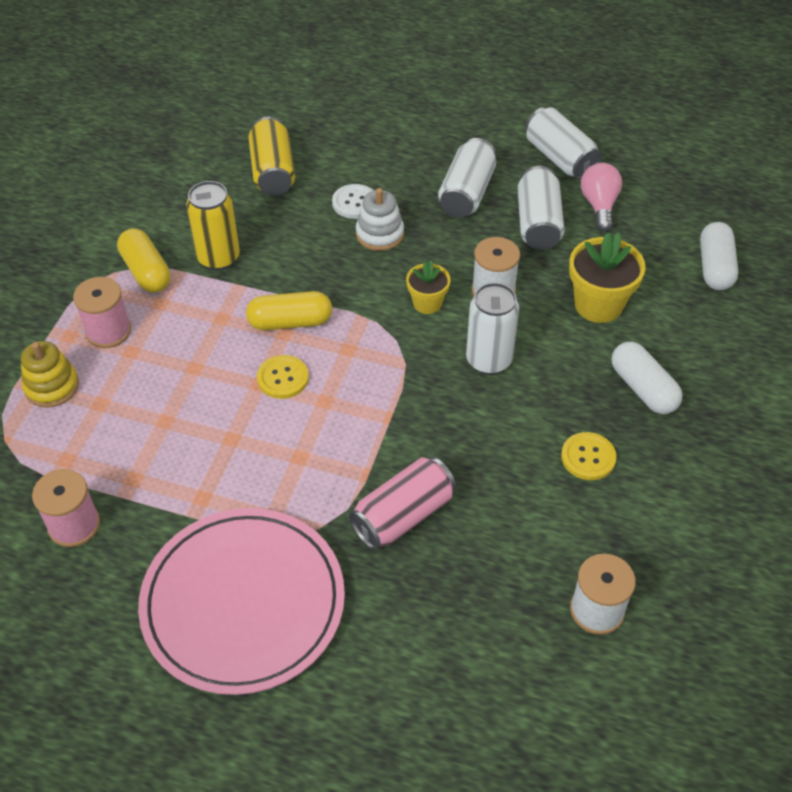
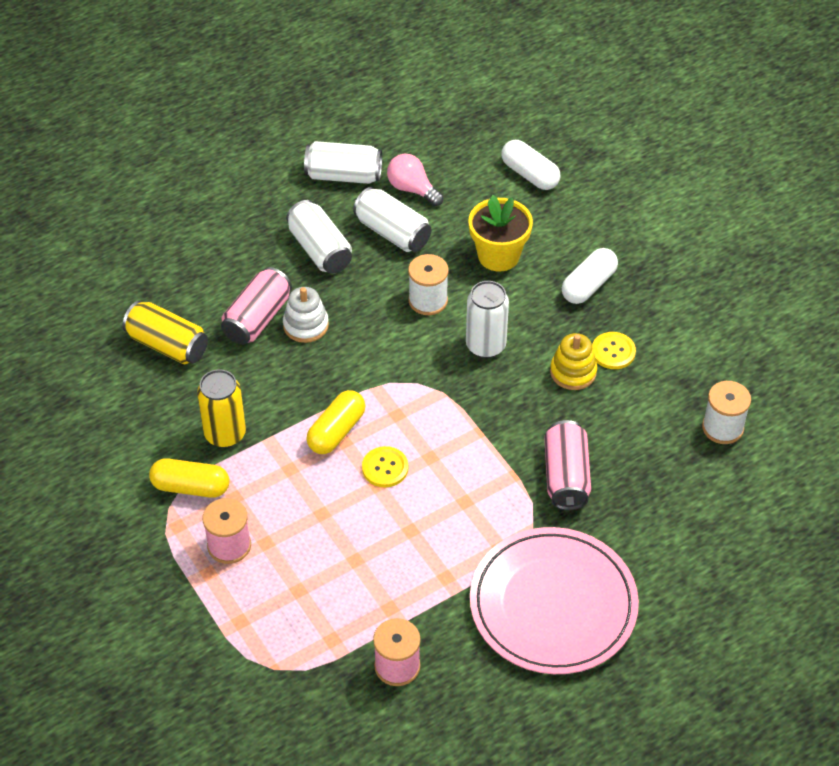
camera: 50 degrees left, 0 degrees up
yellow stacking toy [21,341,79,408] -> yellow stacking toy moved to [550,333,597,390]
white button [332,184,373,219] -> pink can [221,267,292,345]
yellow flower pot [406,261,450,314] -> none
white capsule [612,342,683,414] -> white capsule turned 60 degrees counterclockwise [562,248,618,304]

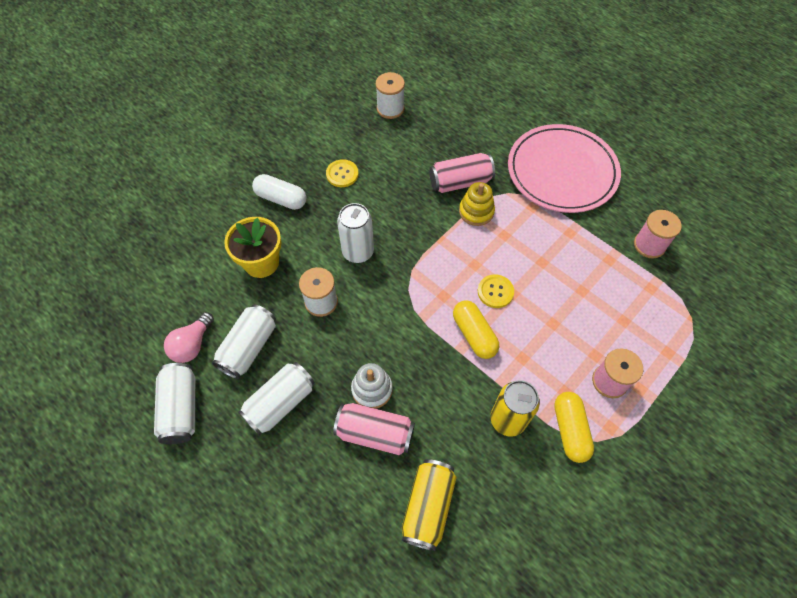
camera: 105 degrees left, 10 degrees up
yellow capsule [306,390,366,454] -> yellow capsule turned 45 degrees clockwise [453,300,499,359]
white capsule [501,140,560,190] -> none
yellow stacking toy [550,333,597,390] -> yellow stacking toy moved to [459,182,495,226]

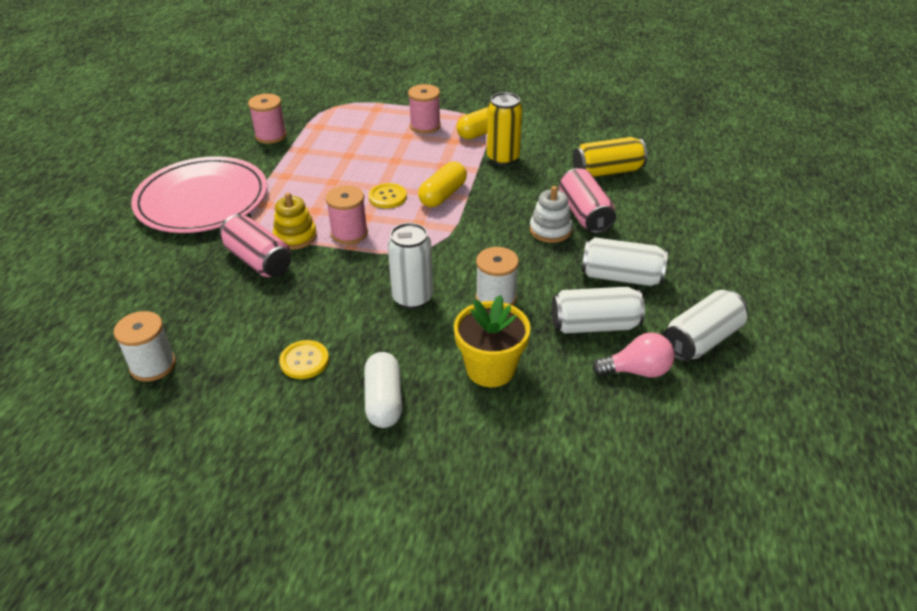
camera: 120 degrees left, 20 degrees down
none -> pink spool [326,185,368,244]

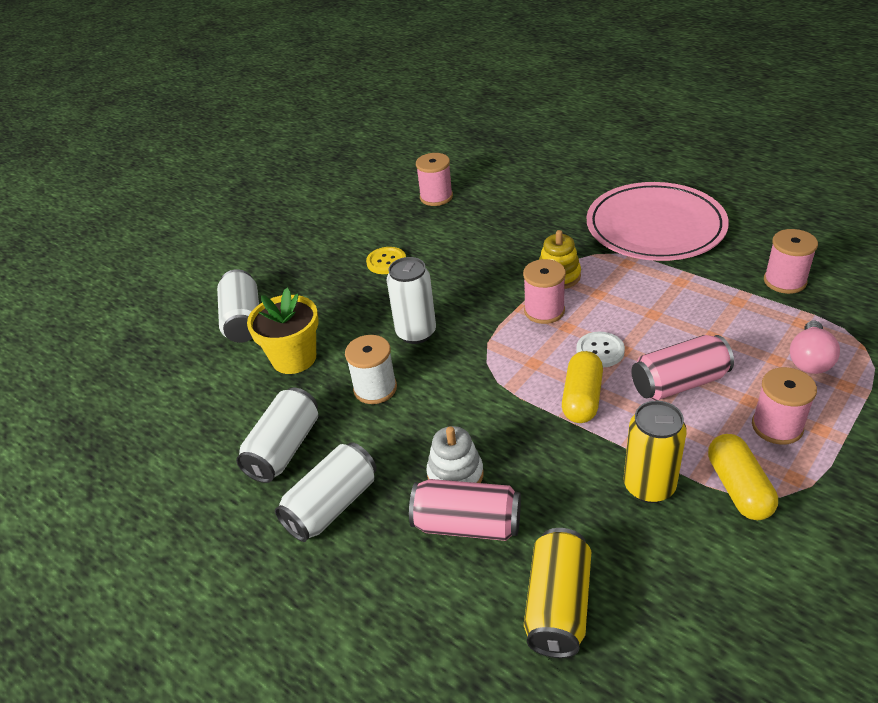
camera: 120 degrees right, 0 degrees up
white spool [114,311,176,382] -> pink spool [416,153,453,206]
pink can [219,215,292,277] -> pink can moved to [631,335,734,401]
white capsule [364,352,402,428] -> none
yellow button [368,183,407,208] -> white button [576,332,625,367]
yellow capsule [418,162,467,207] -> yellow capsule turned 45 degrees clockwise [562,351,603,423]
pink light bulb [593,332,675,378] -> pink light bulb moved to [790,321,840,374]
white can [663,290,748,361] -> white can moved to [217,269,259,343]

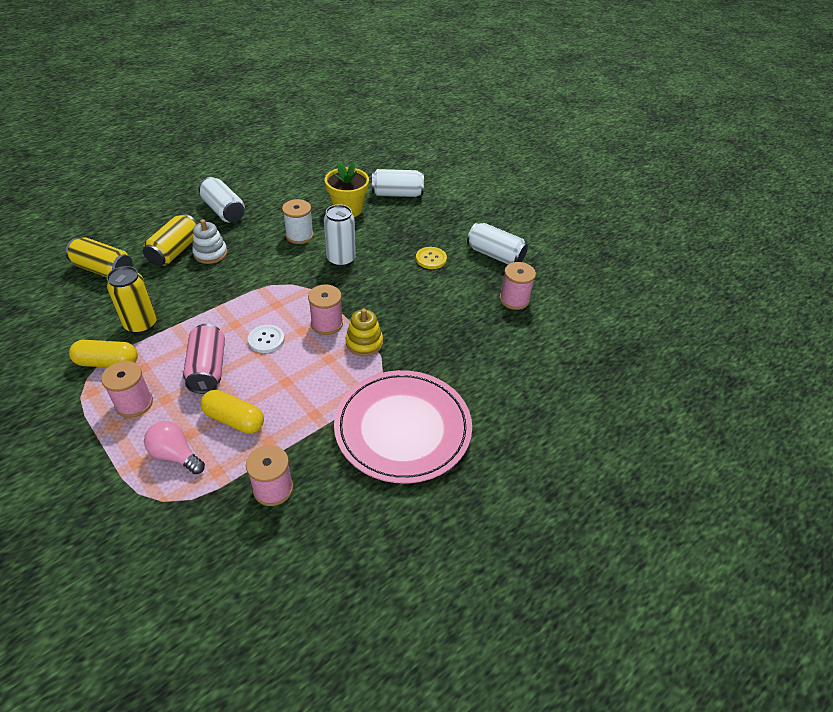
camera: 95 degrees right, 5 degrees up
white can [236,388,318,483] -> white can moved to [467,222,528,264]
pink can [409,479,521,541] -> yellow can [143,214,198,266]
yellow capsule [562,351,603,423] -> yellow capsule moved to [200,390,264,434]

